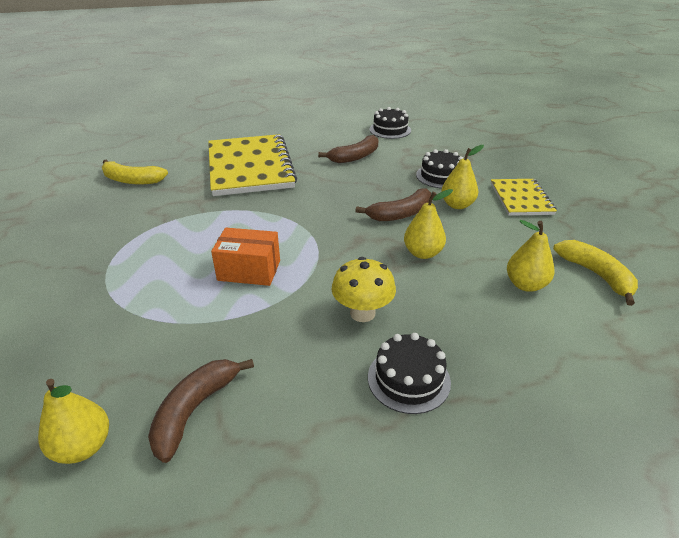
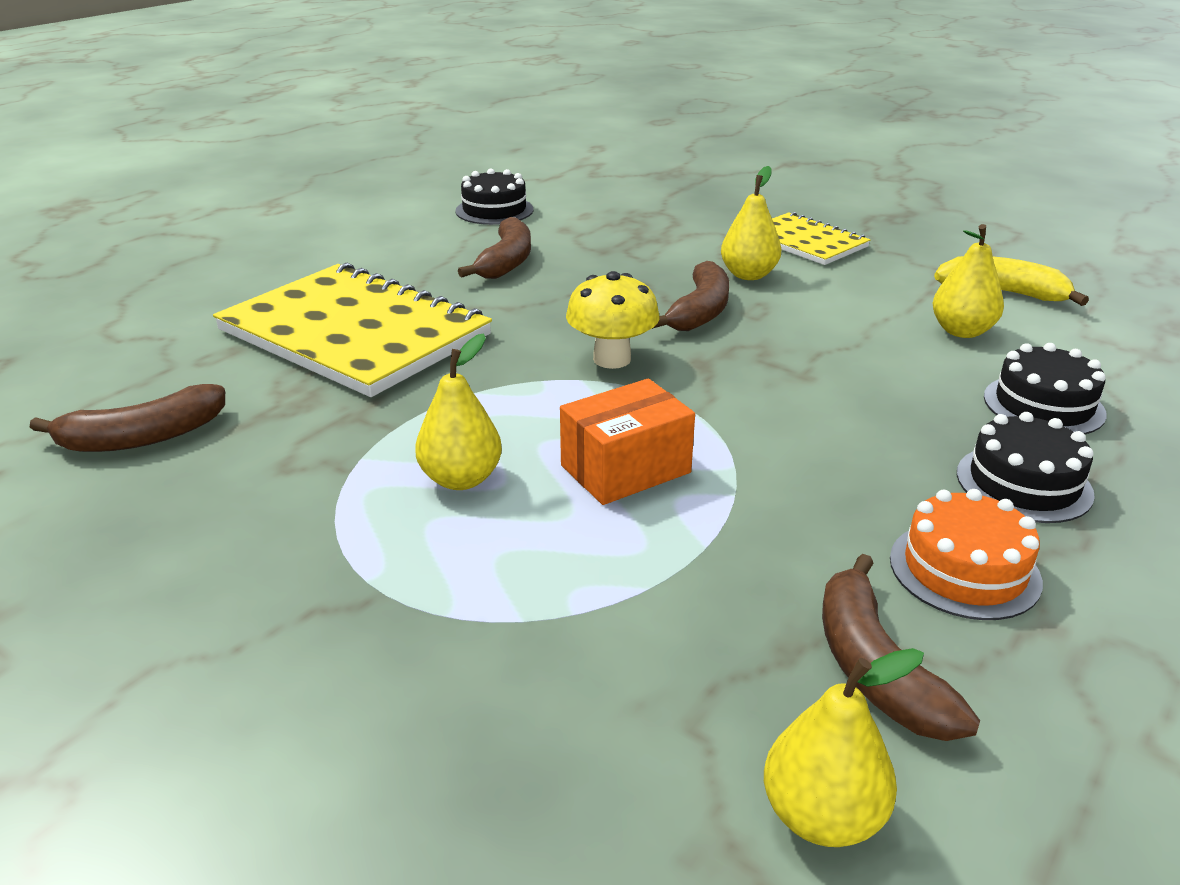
camera: 40 degrees left, 5 degrees down
yellow banana [102,160,168,184] -> brown banana [30,384,225,452]
yellow mushroom [332,257,396,322] -> yellow mushroom moved to [566,271,660,369]
yellow pear [404,189,453,259] -> yellow pear moved to [415,333,502,490]
black cake [416,149,463,188] -> black cake moved to [984,343,1107,434]
none -> orange cake [890,489,1043,620]

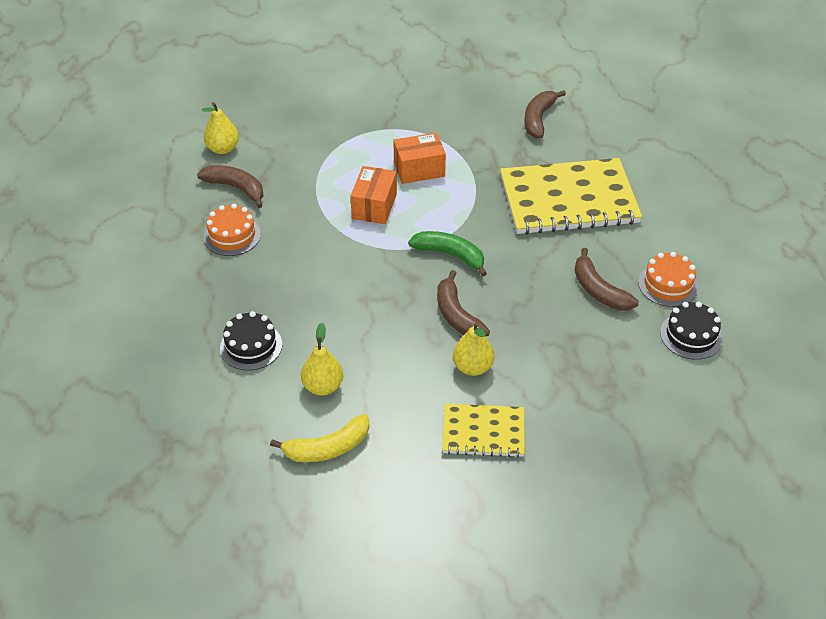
camera: 135 degrees right, 15 degrees up
yellow pear [415,333,502,490] -> orange box [393,133,446,184]
yellow mushroom [566,271,660,369] -> green banana [408,231,487,277]
black cake [957,412,1095,523] -> none
none -> orange cake [638,252,698,307]

